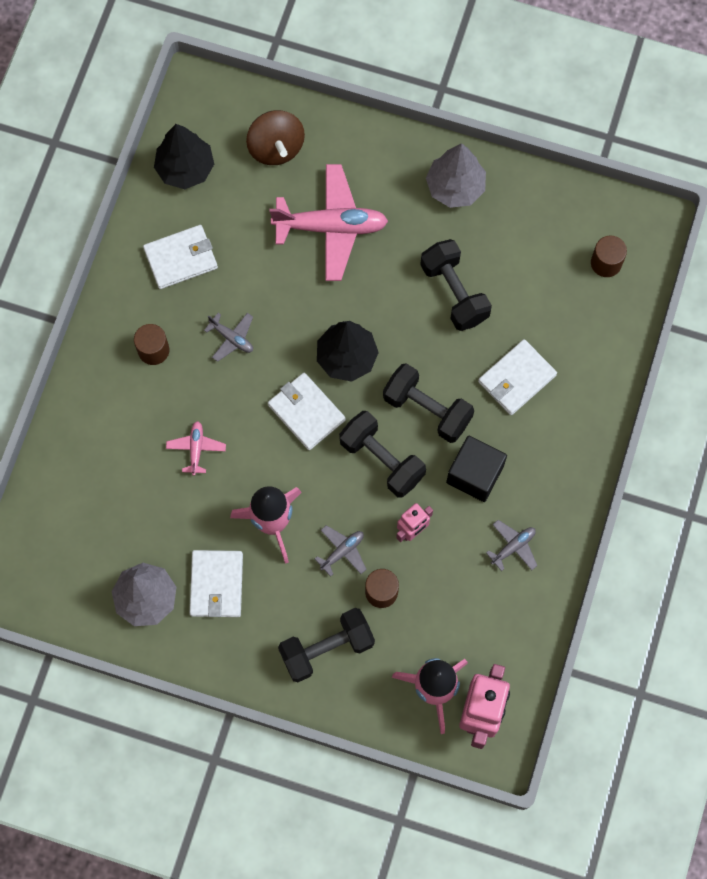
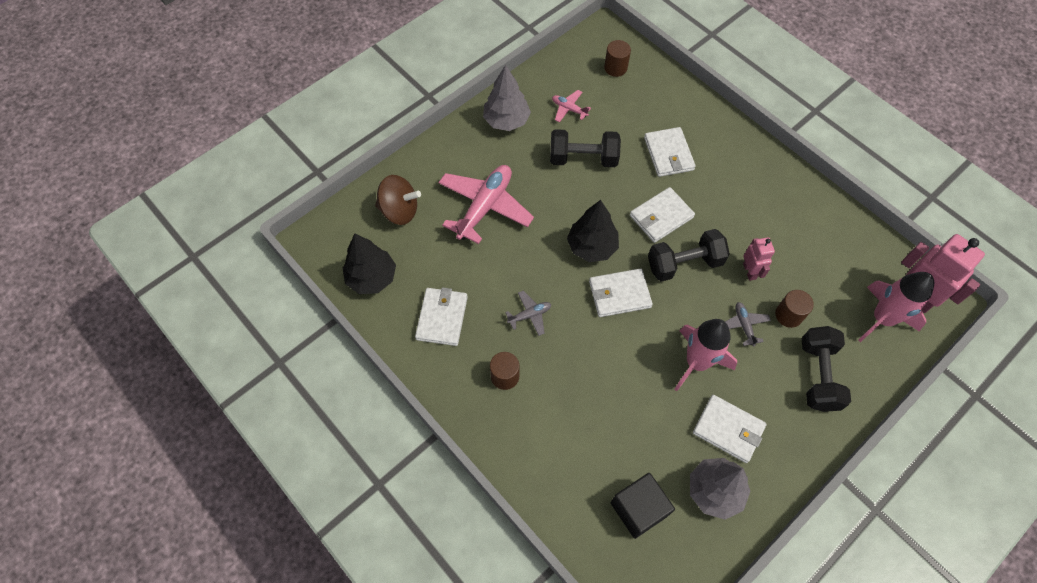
camera: 60 degrees left, 10 degrees down
pink plane [166,421,226,476] -> pink plane moved to [552,90,591,122]
black dumbbell [383,363,474,443] -> white wallet [630,187,695,243]
black cube [446,436,507,502] -> black cube moved to [611,473,675,539]
grey plane [486,520,537,571] -> none

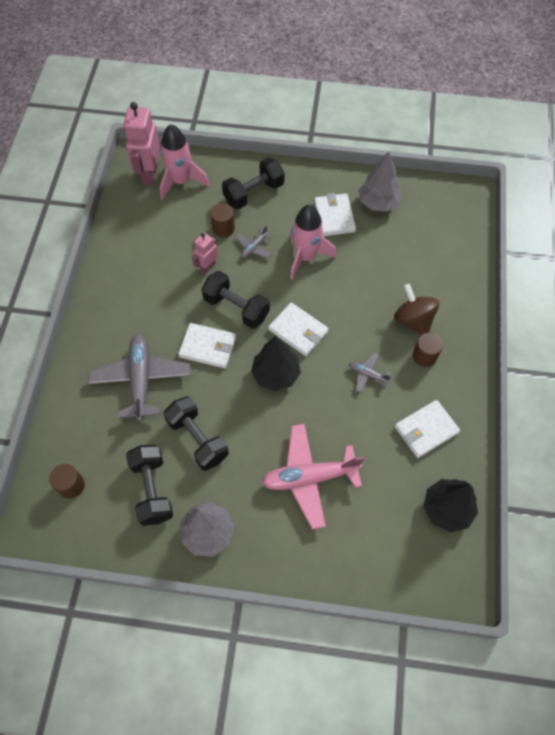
camera: 130 degrees left, 0 degrees up
brown spinning top [375,175,421,225] -> brown spinning top moved to [394,284,439,335]
pink plane [552,90,591,122] -> black dumbbell [126,445,173,526]
black cube [611,473,675,539] -> none
white wallet [644,127,696,177] -> grey plane [88,334,190,421]

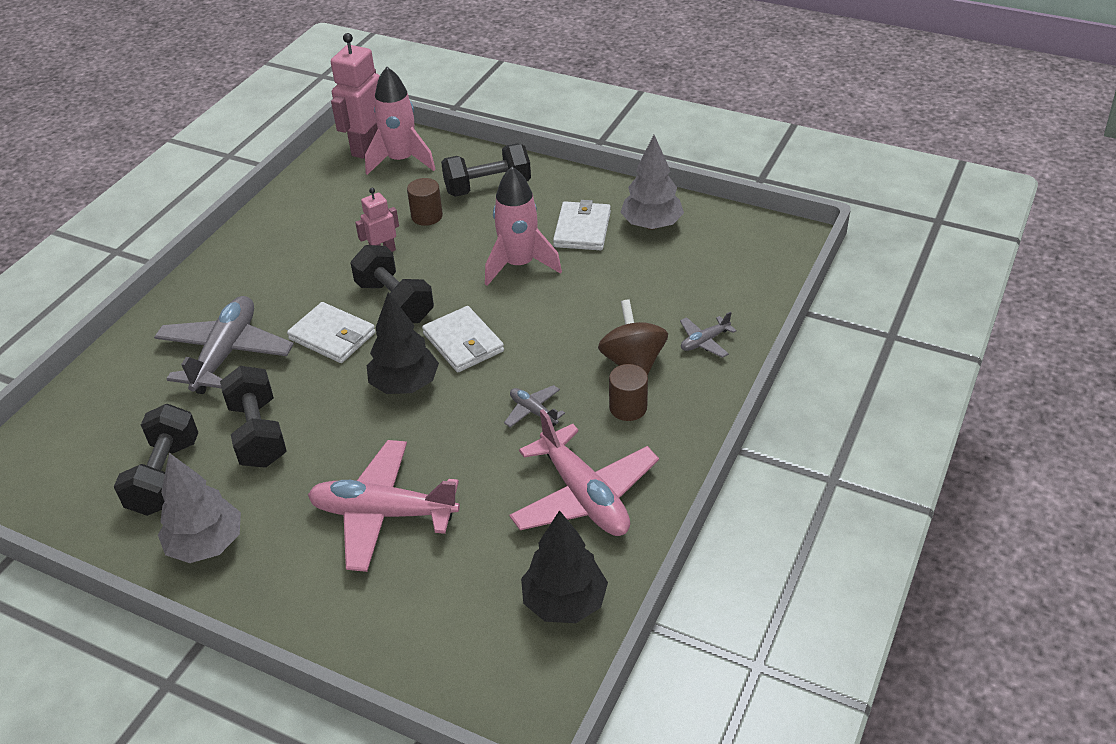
camera: 20 degrees right, 20 degrees down
brown cylinder [49,464,85,499] -> none
grey plane [236,225,272,258] -> grey plane moved to [680,311,737,358]
white wallet [395,400,460,458] -> pink plane [509,409,659,536]

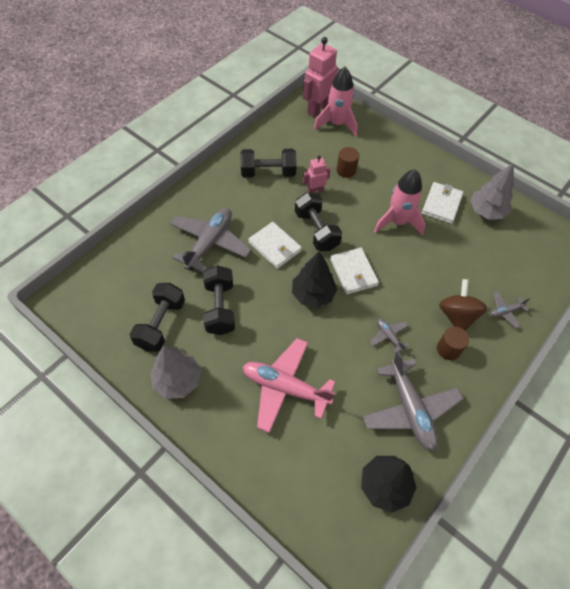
camera: 10 degrees right, 15 degrees up
black dumbbell [441,144,531,197] -> black dumbbell moved to [240,149,297,178]
pink plane [509,409,659,536] -> grey plane [362,351,464,452]

